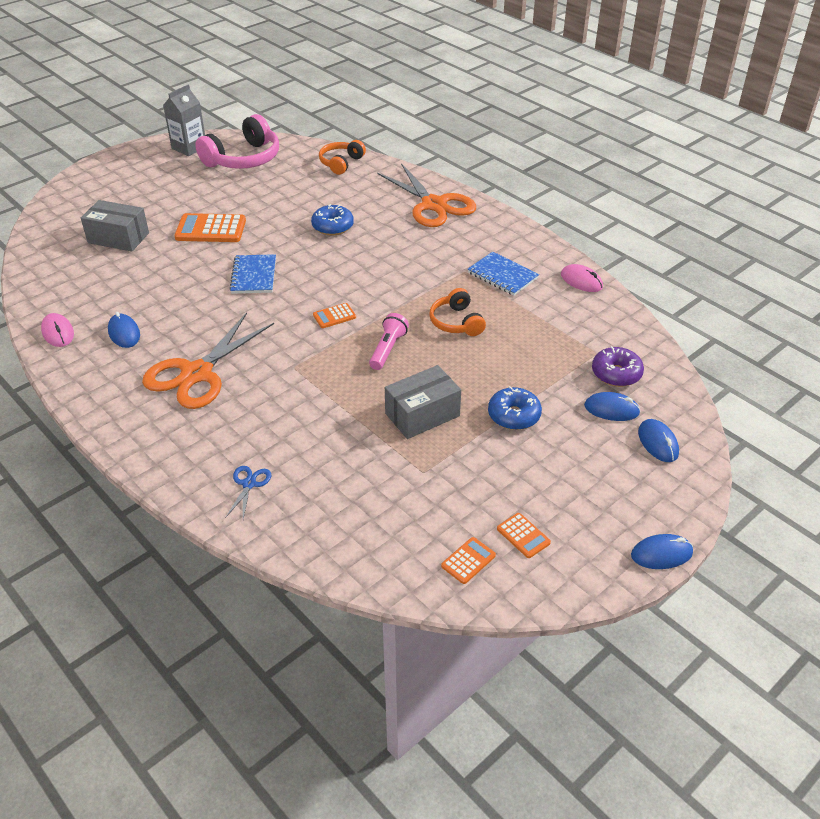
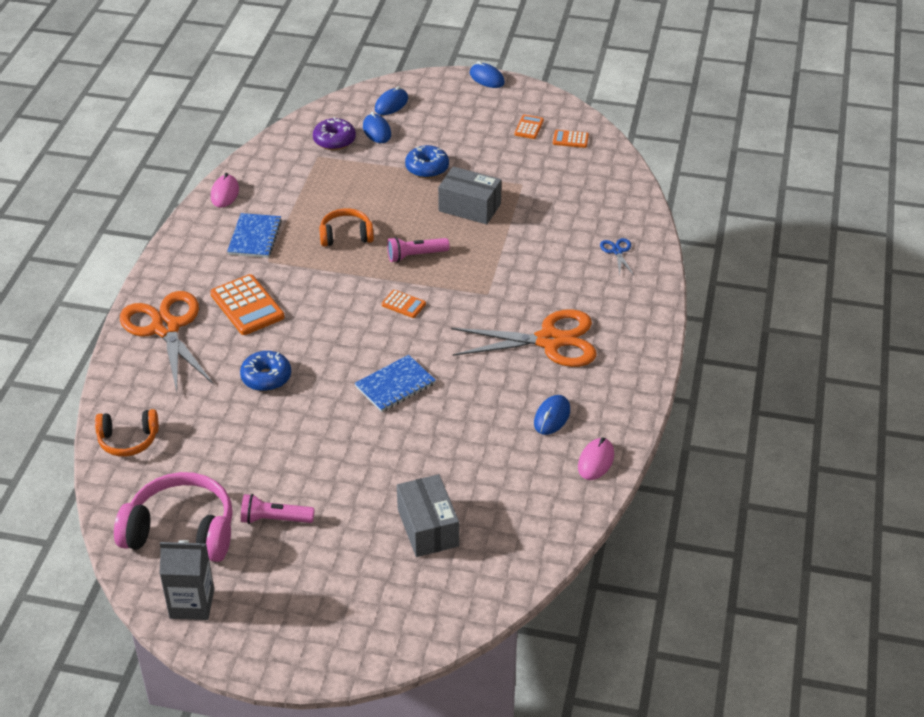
camera: 125 degrees left, 0 degrees up
orange calculator [174,213,246,242] -> orange calculator moved to [210,274,285,335]
blue scissors [225,466,271,519] -> blue scissors turned 105 degrees clockwise [600,238,634,275]
orange scissors [377,163,476,227] -> orange scissors turned 45 degrees counterclockwise [120,291,213,392]
orange headphones [429,288,486,336] -> orange headphones turned 135 degrees counterclockwise [319,208,374,247]
none -> pink flashlight [241,494,315,524]

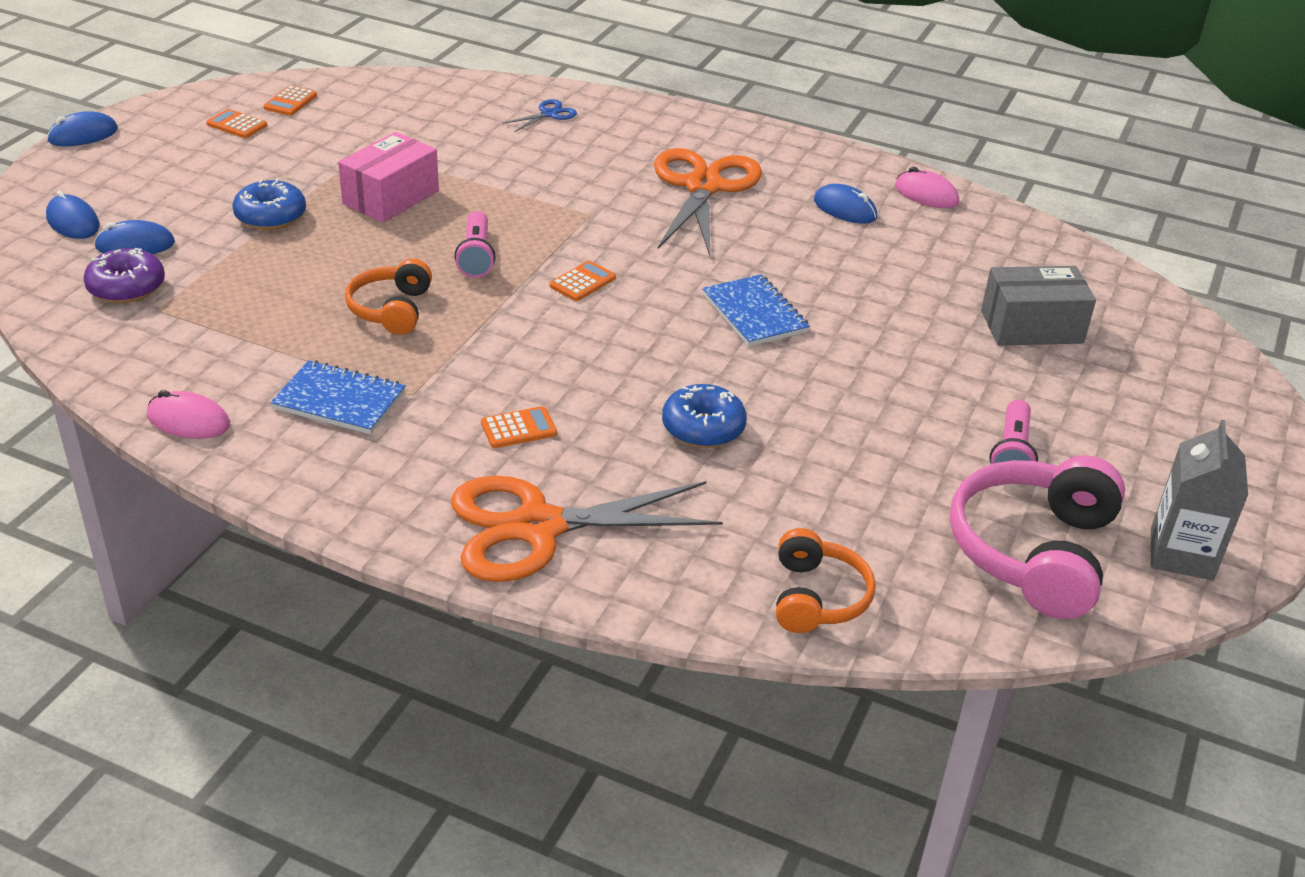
camera: 80 degrees left, 5 degrees down
orange calculator [210,274,285,335] -> orange calculator [481,406,557,448], size x0.52
grey box [438,166,502,224] -> pink box [338,132,439,223]
blue scissors [600,238,634,275] -> blue scissors turned 135 degrees clockwise [502,99,577,132]

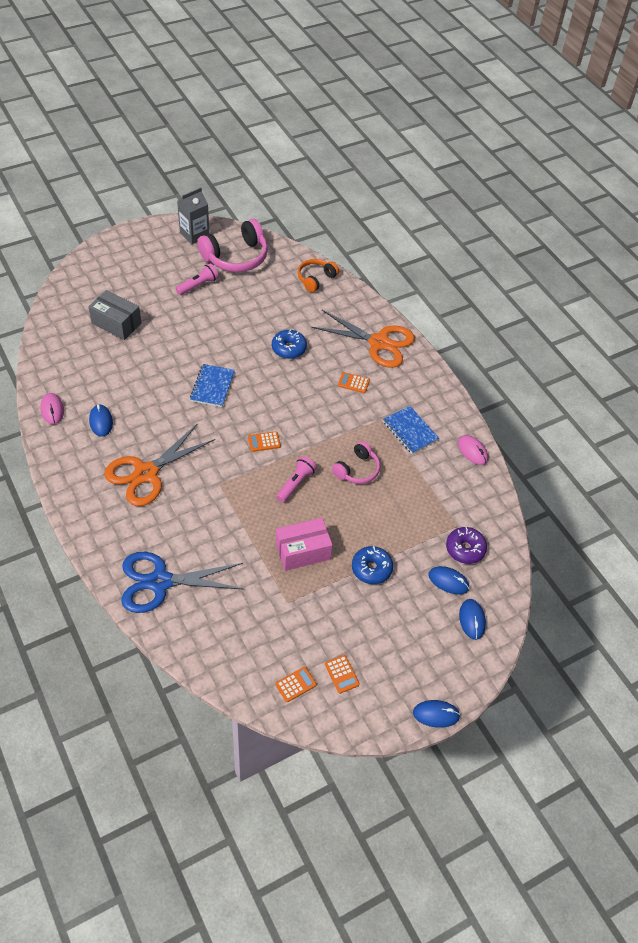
camera: 145 degrees left, 15 degrees up
orange headphones [345,259,432,335] -> pink headphones [332,441,380,484]
blue scissors [502,99,577,132] -> blue scissors [122,552,245,613], size x2.40

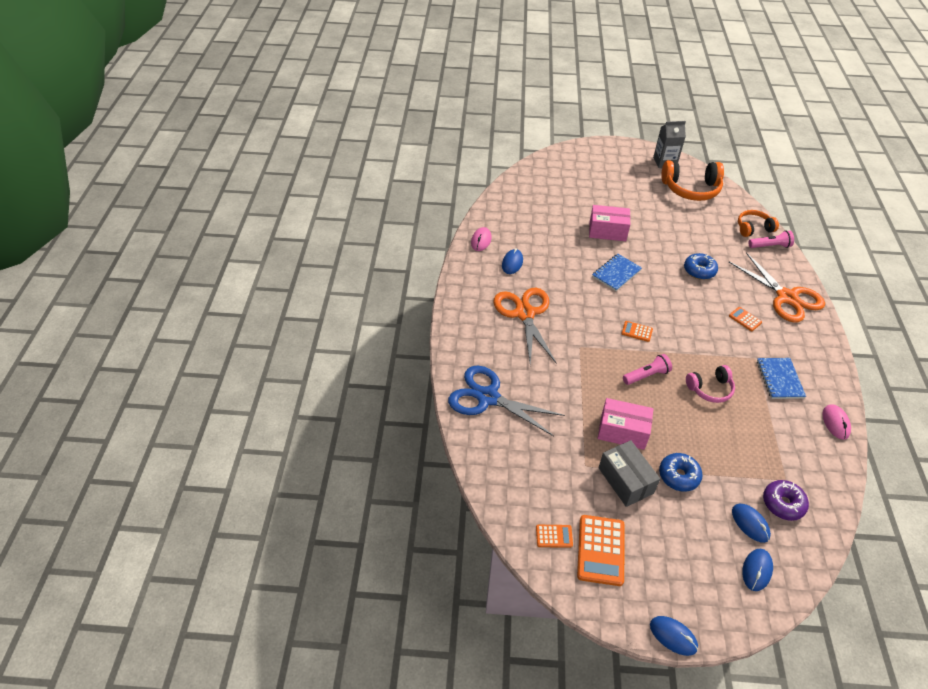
camera: 35 degrees right, 5 degrees down
grey box [88,290,141,340] -> grey box moved to [599,440,660,507]
orange scissors [104,424,215,506] -> orange scissors turned 90 degrees clockwise [493,288,557,366]
pink flashlight [176,263,219,295] -> pink flashlight moved to [748,230,794,248]
pink headphones [197,219,268,272] -> orange headphones [661,160,724,201]
orange calculator [325,655,360,694] -> orange calculator [577,515,624,586], size x1.91
none -> pink box [589,205,630,241]

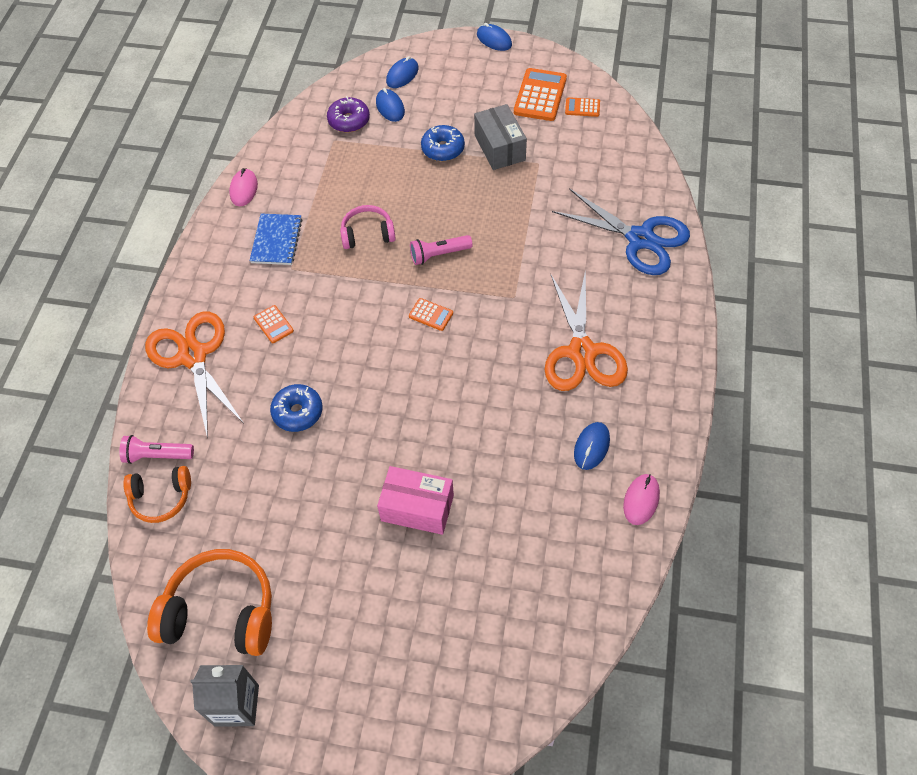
camera: 170 degrees left, 10 degrees up
blue notebook [592,254,642,291] -> none
pink box [598,398,653,450] -> none

